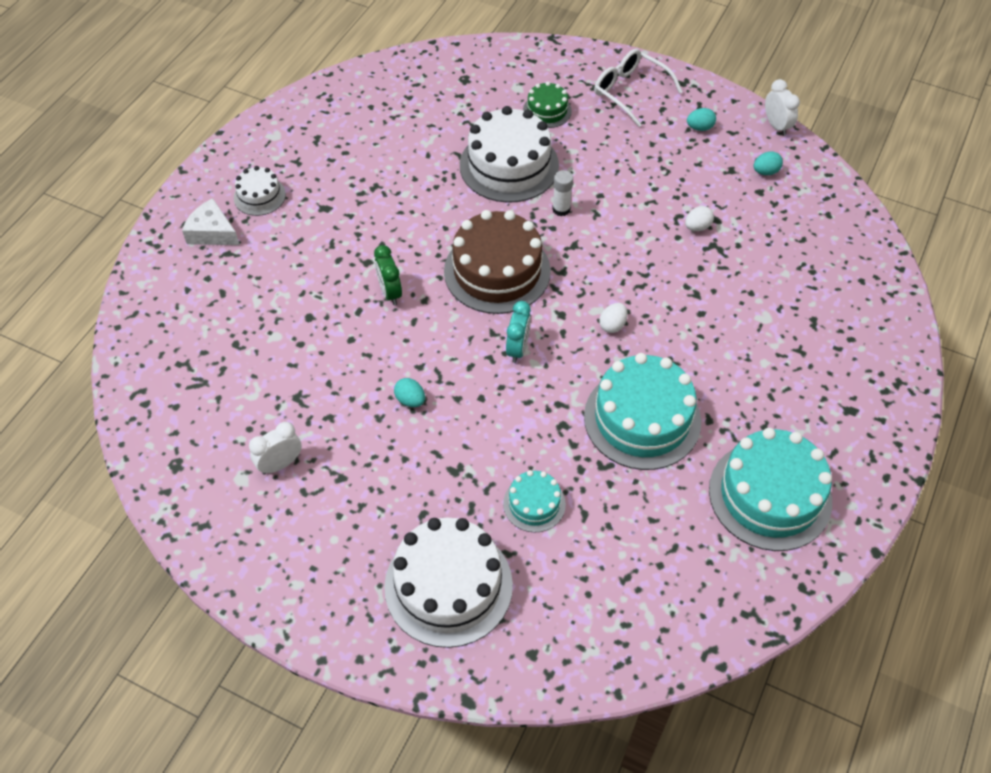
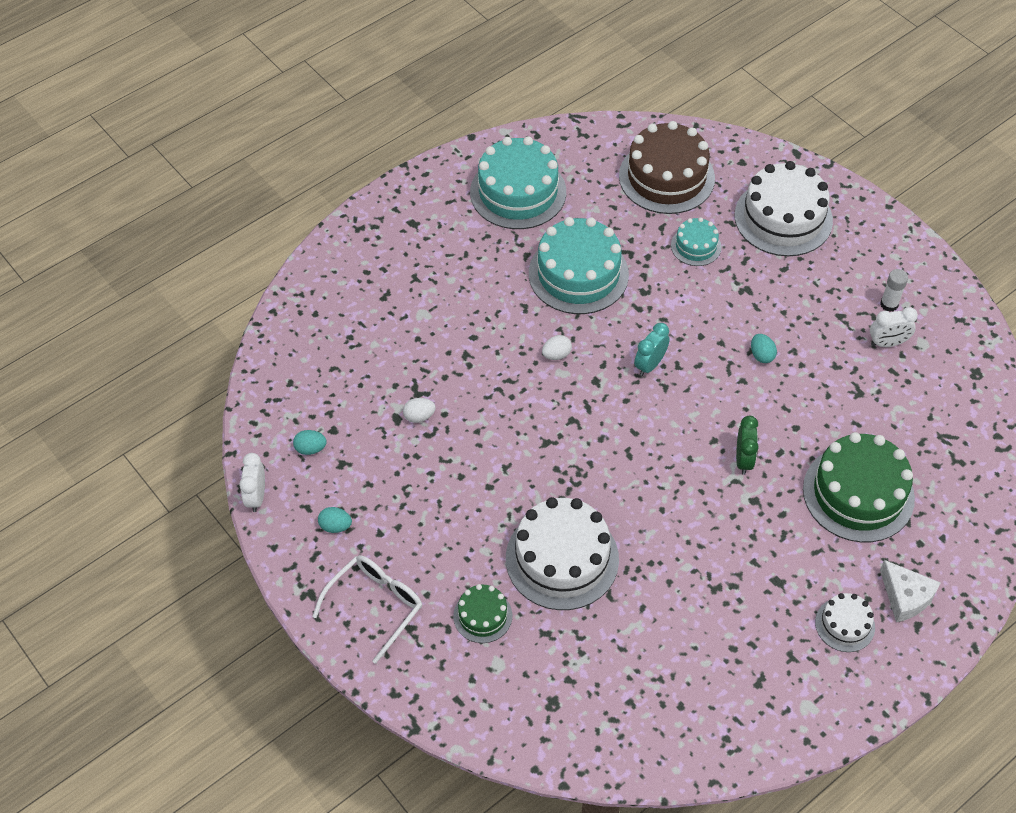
camera: 155 degrees left, 0 degrees up
brown cake [444,210,551,314] -> brown cake moved to [619,121,715,214]
white glue stick [552,170,573,216] -> white glue stick moved to [880,269,908,312]
white glasses [594,49,683,127] -> white glasses turned 120 degrees counterclockwise [312,555,422,664]
none -> green cake [803,432,915,542]

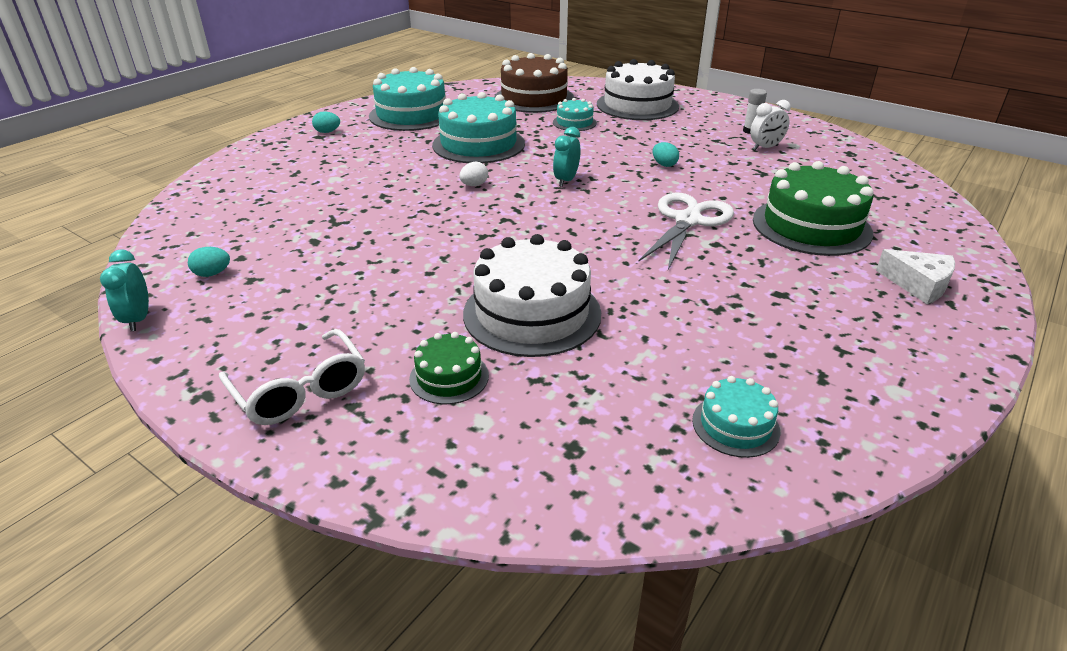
camera: 15 degrees left, 20 degrees down
white clock [239,453,265,512] -> turquoise clock [100,249,149,331]
white glasses [312,555,422,664] -> white glasses turned 120 degrees clockwise [219,329,365,425]
turquoise egg [318,507,352,533] -> turquoise egg moved to [312,111,340,133]
white egg [403,398,436,423] -> none
green clock [736,416,759,475] -> white scissors [638,193,734,270]
white cake [815,593,875,652] -> none
none -> turquoise cake [692,376,780,458]

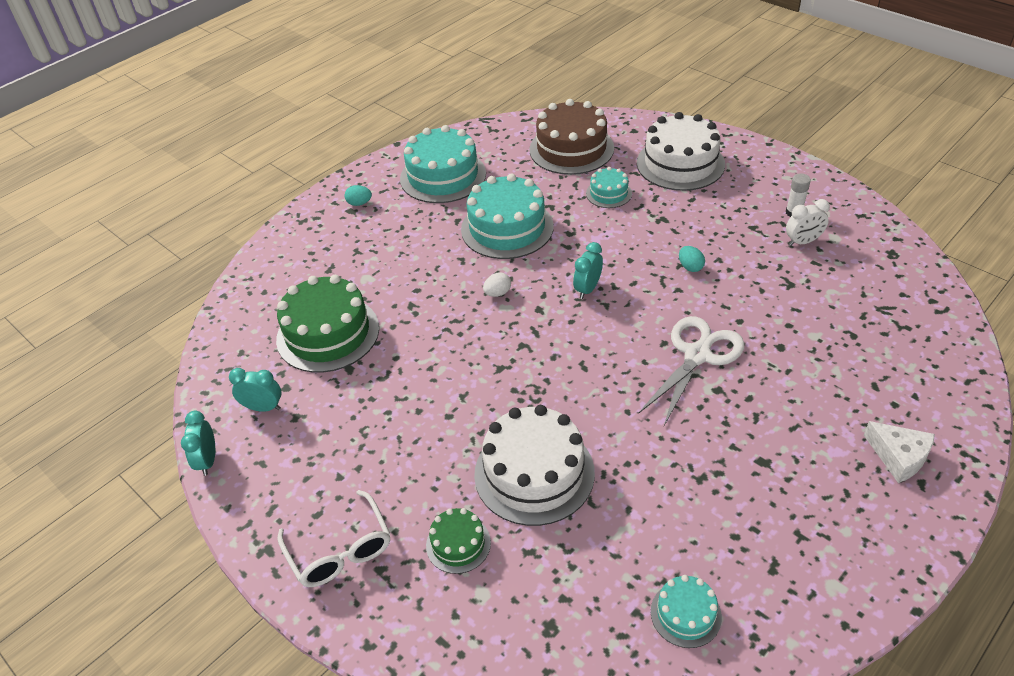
camera: 10 degrees right, 10 degrees up
turquoise egg [188,247,230,277] -> turquoise clock [229,368,282,412]
green cake [753,161,874,256] -> green cake moved to [276,275,379,373]

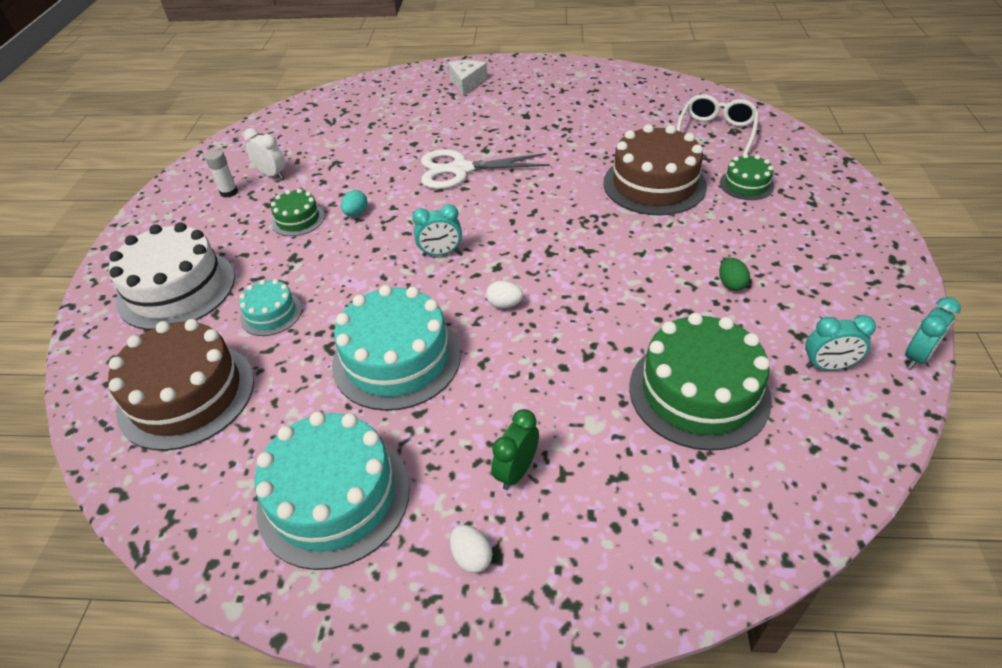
camera: 130 degrees left, 0 degrees up
turquoise clock [229,368,282,412] -> turquoise clock turned 60 degrees counterclockwise [805,315,876,370]
white glasses [278,490,390,587] -> white glasses moved to [676,94,759,156]
turquoise egg [345,185,372,206] -> white egg [450,525,492,573]
white cake [474,405,595,526] -> brown cake [603,124,707,216]
turquoise cake [651,575,722,648] -> none
none -> green cake [271,189,325,236]
none -> green clock [491,409,539,490]
none -> green egg [719,258,750,291]

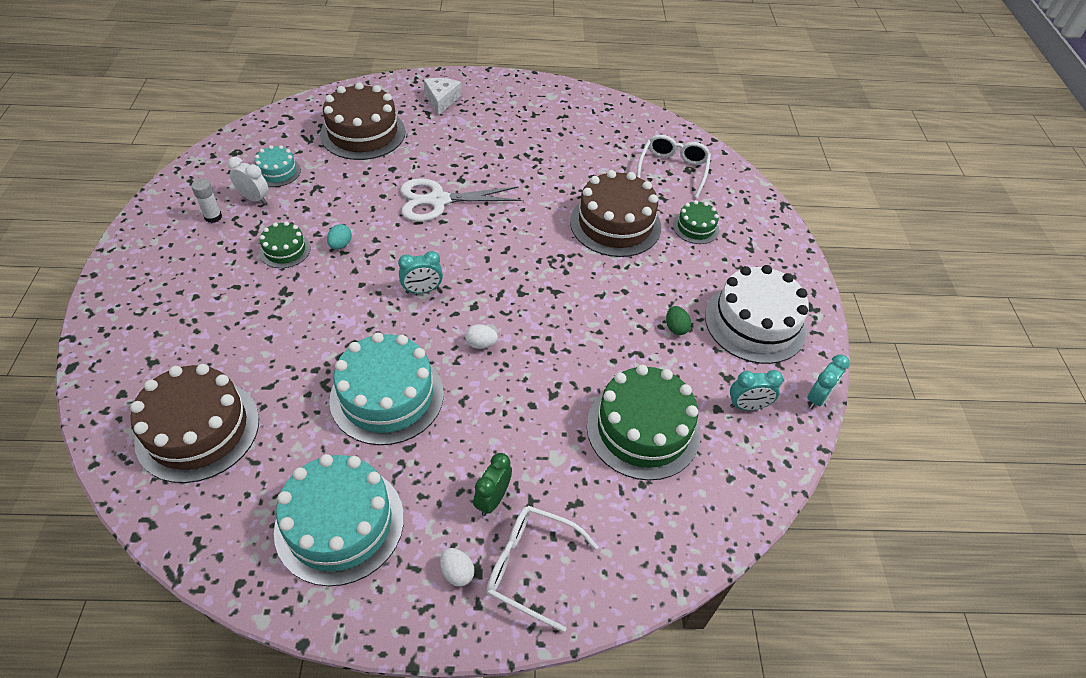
camera: 10 degrees left, 5 degrees up
white cake [109,222,235,330] -> white cake moved to [705,265,809,364]
turquoise cake [239,279,302,336] -> turquoise cake moved to [254,145,301,187]
none -> brown cake [320,82,405,160]
none -> white glasses [486,506,598,632]

